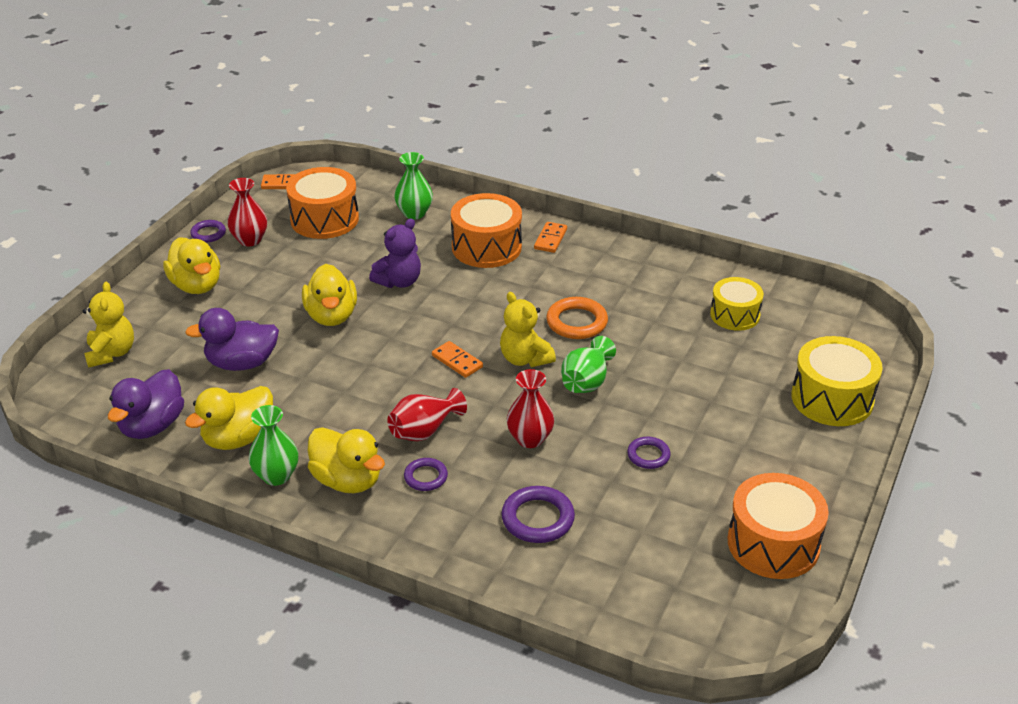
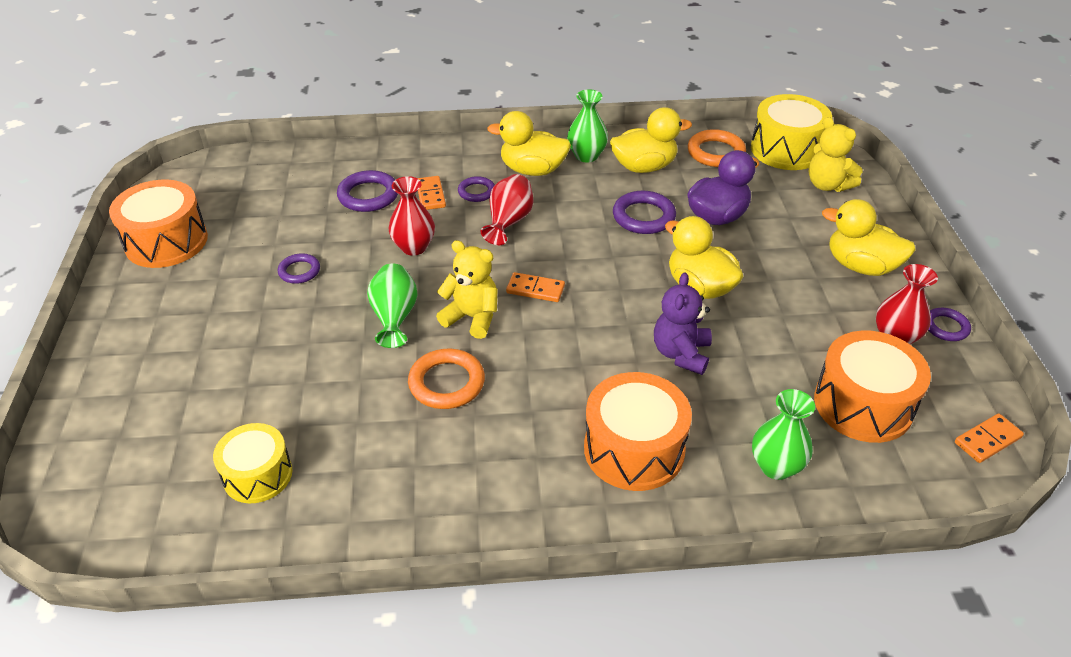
camera: 150 degrees right, 5 degrees up
purple duck [108,369,184,439] -> orange ring [687,129,746,167]
yellow duck [185,386,273,450] -> yellow duck turned 60 degrees clockwise [610,107,692,173]
orange domino [534,222,567,253] -> orange domino moved to [417,176,446,210]
yellow drum [791,336,883,426] -> yellow drum moved to [751,94,832,170]
none -> purple ring [613,191,676,234]

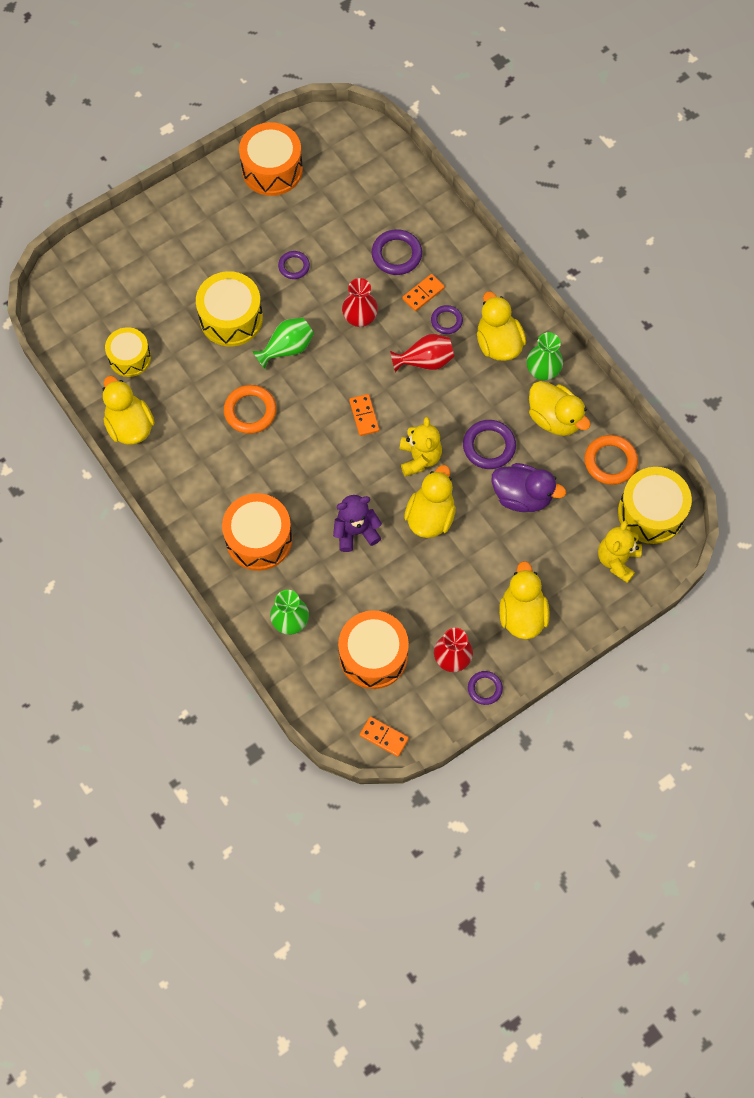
camera: 60 degrees right, 25 degrees up
yellow teddy bear [436,240,497,339] -> yellow teddy bear moved to [400,417,442,476]
none -> yellow duck [103,376,155,445]
none -> yellow drum [196,271,263,346]

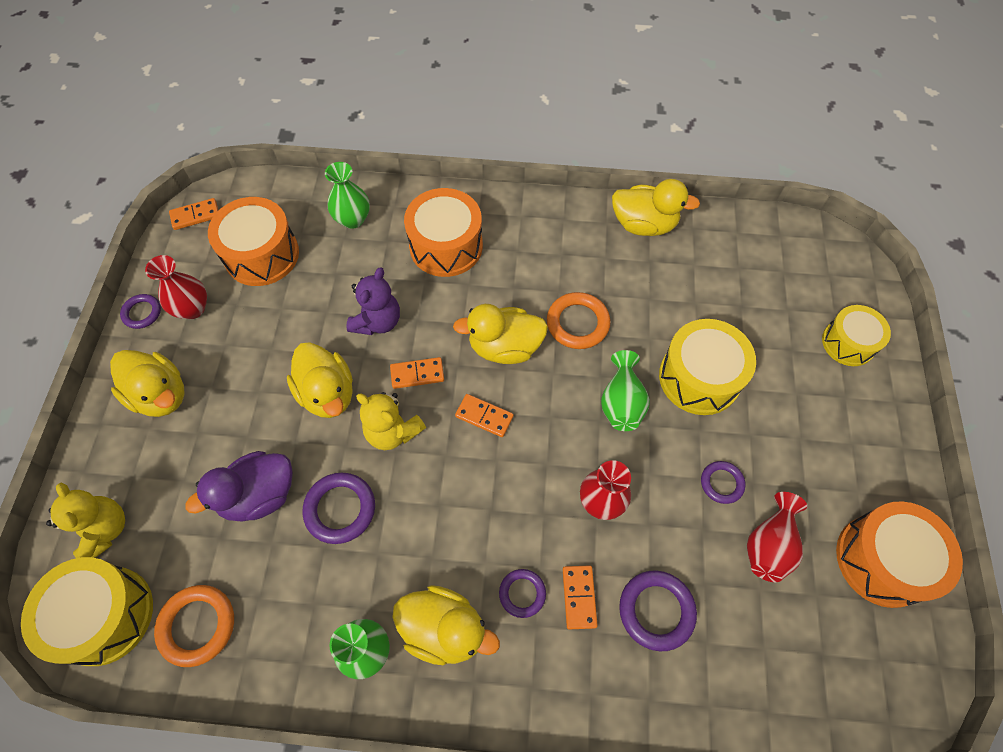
camera: 130 degrees right, 5 degrees down
yellow drum [105,327,151,377] -> yellow drum moved to [822,305,891,366]
red vase [390,334,455,372] -> red vase moved to [747,492,807,582]
yellow duck [529,381,591,436] -> yellow duck moved to [453,304,548,364]
none -> orange domino [390,357,444,389]

